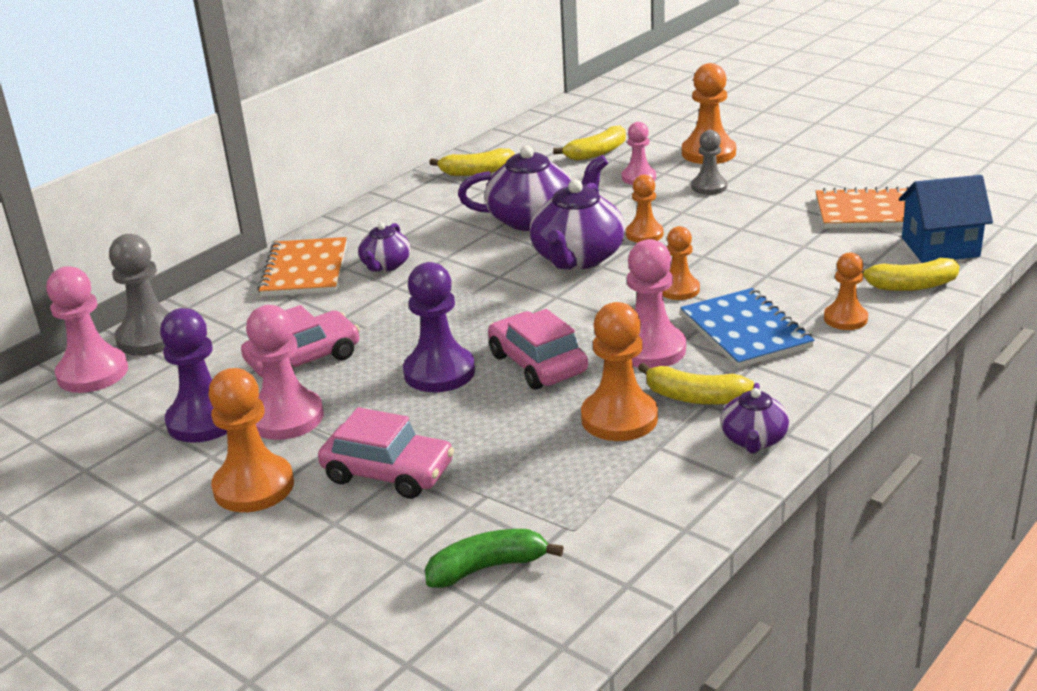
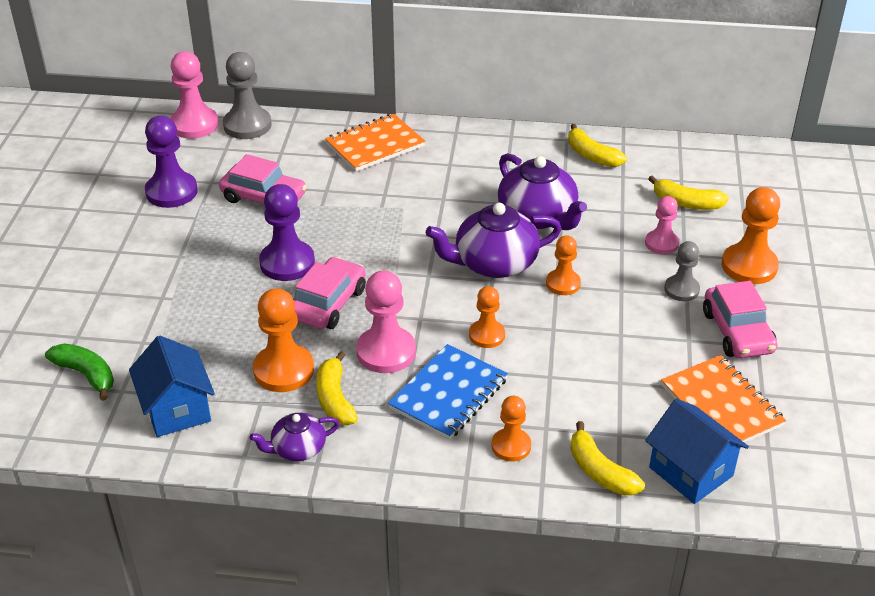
camera: 55 degrees right, 10 degrees up
orange pawn [208,368,294,512] -> none
pink pawn [246,305,324,440] -> none
pink car [318,407,454,499] -> pink car moved to [703,281,777,358]
purple teapot [358,222,411,272] -> none
none -> blue house [129,336,215,437]

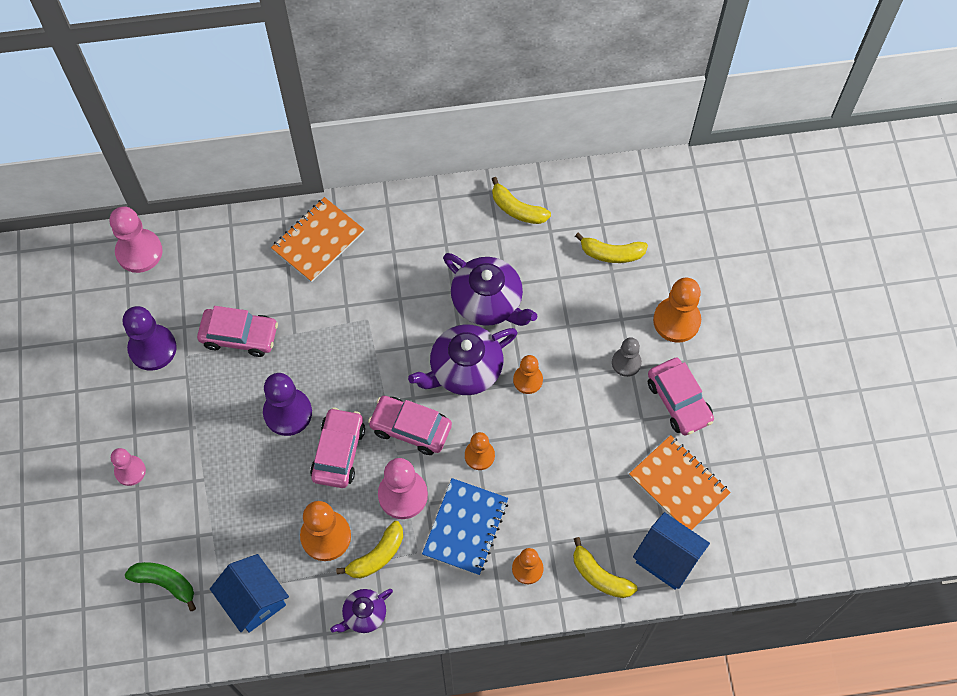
camera: 15 degrees left, 25 degrees up
grey pawn [223,52,272,139] -> none
yellow banana [316,351,358,425] -> yellow banana turned 105 degrees counterclockwise [336,521,403,578]
pink pawn [645,196,679,254] -> pink pawn moved to [111,448,146,486]
none -> pink car [368,396,452,455]

